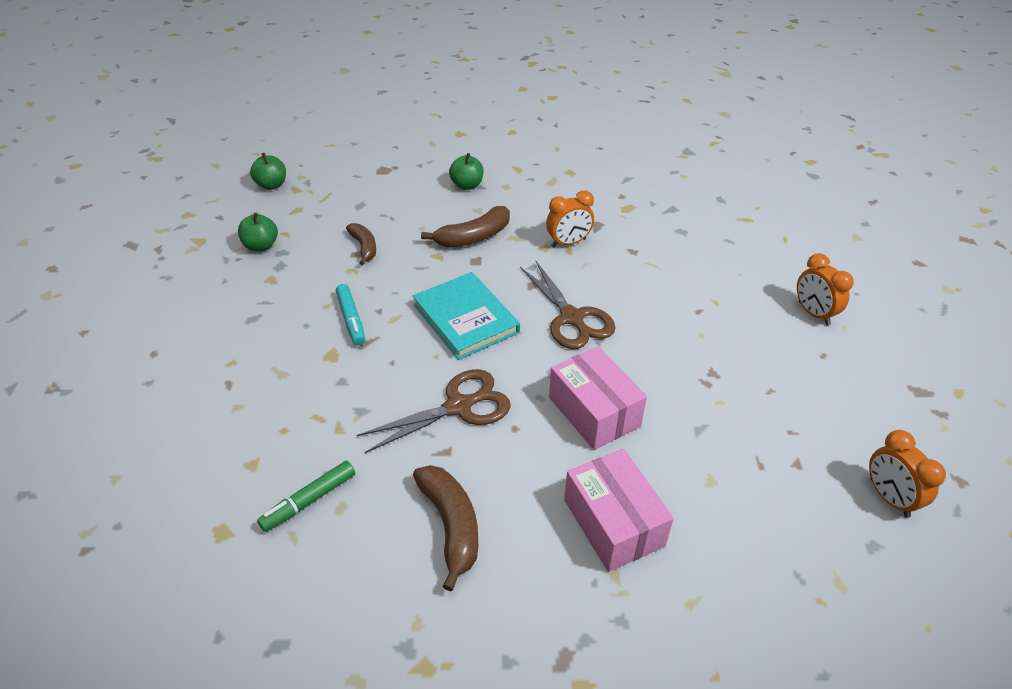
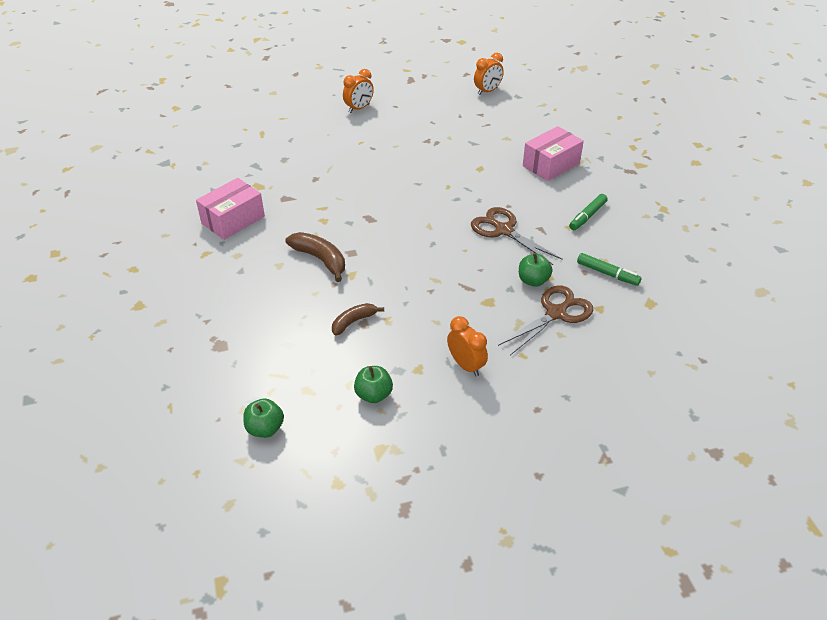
camera: 105 degrees left, 0 degrees up
turquoise marker [336,284,365,346] -> none
turquoise book [413,272,520,360] -> none
brown banana [413,465,478,591] -> green marker [569,194,608,230]
green apple [449,153,484,190] -> green apple moved to [519,253,552,287]
brown scissors [520,261,616,349] -> brown scissors moved to [498,286,593,355]
orange clock [546,190,594,247] -> orange clock moved to [447,316,488,376]
pink box [549,346,647,450] -> pink box moved to [196,178,265,240]

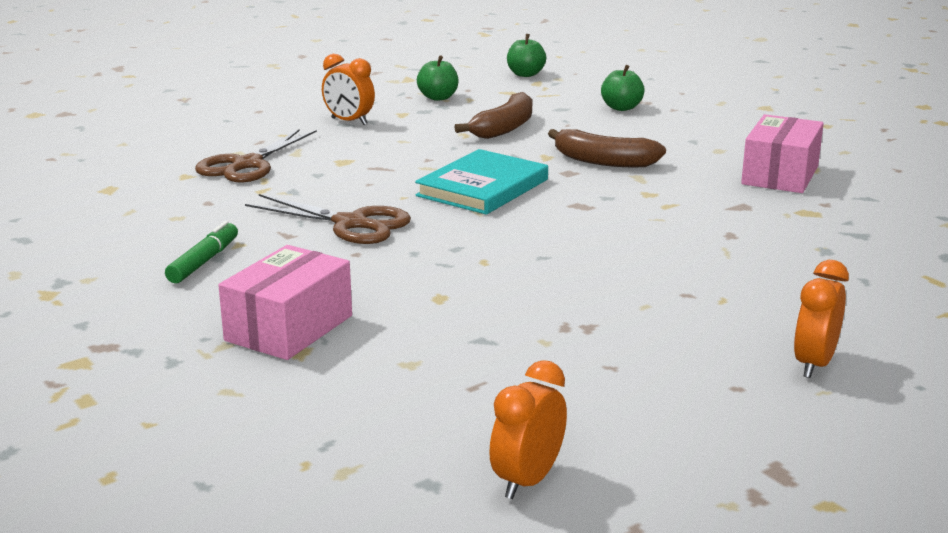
camera: 160 degrees right, 20 degrees down
brown banana [332,303,384,336] -> brown banana [454,92,533,139], size x1.52
green apple [519,253,552,287] -> green apple moved to [601,65,645,111]
green marker [577,253,641,286] -> none
none -> turquoise book [415,149,548,215]

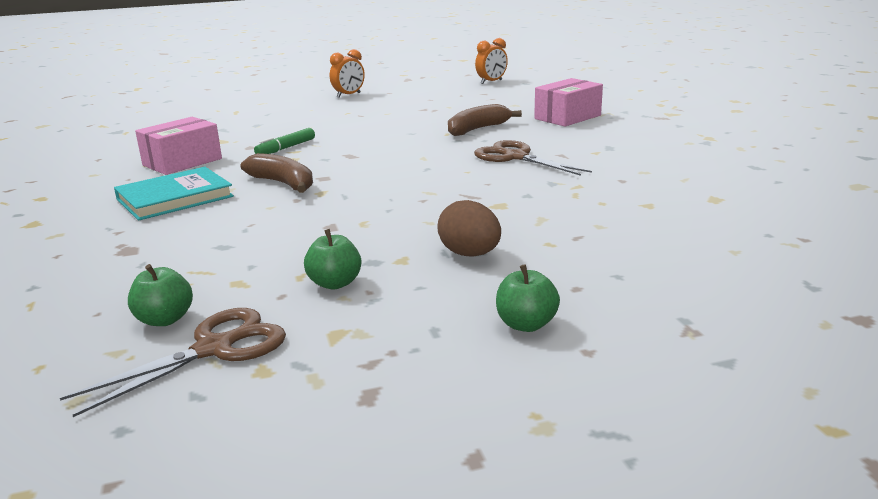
camera: 160 degrees left, 0 degrees up
green marker [165,221,238,283] -> green marker moved to [254,128,315,154]
brown scissors [195,129,317,183] -> brown scissors moved to [60,308,286,417]
orange clock [322,54,375,125] -> brown egg [437,200,501,257]
turquoise book [415,149,548,215] -> turquoise book moved to [114,167,234,221]
brown banana [454,92,533,139] -> brown banana moved to [448,104,522,136]
green apple [601,65,645,111] -> green apple moved to [496,264,560,332]

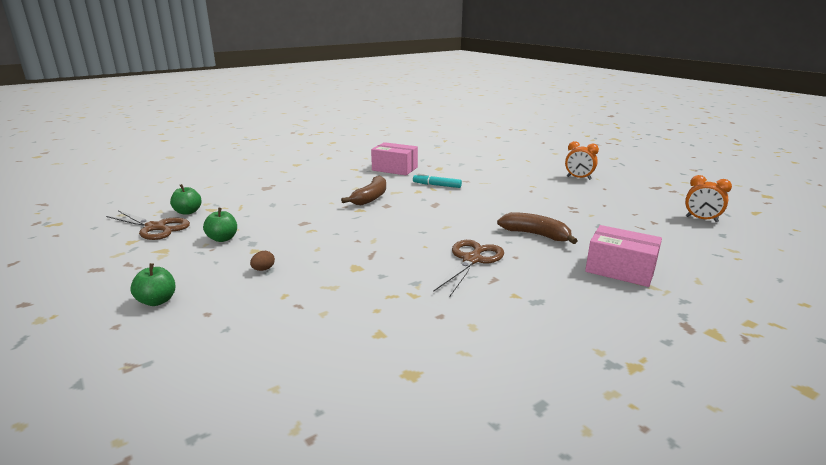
camera: 70 degrees right, 0 degrees up
turquoise book [114,167,234,221] -> none
green marker [254,128,315,154] -> turquoise marker [413,173,462,188]
brown egg [437,200,501,257] -> brown egg [250,251,275,271], size x0.52

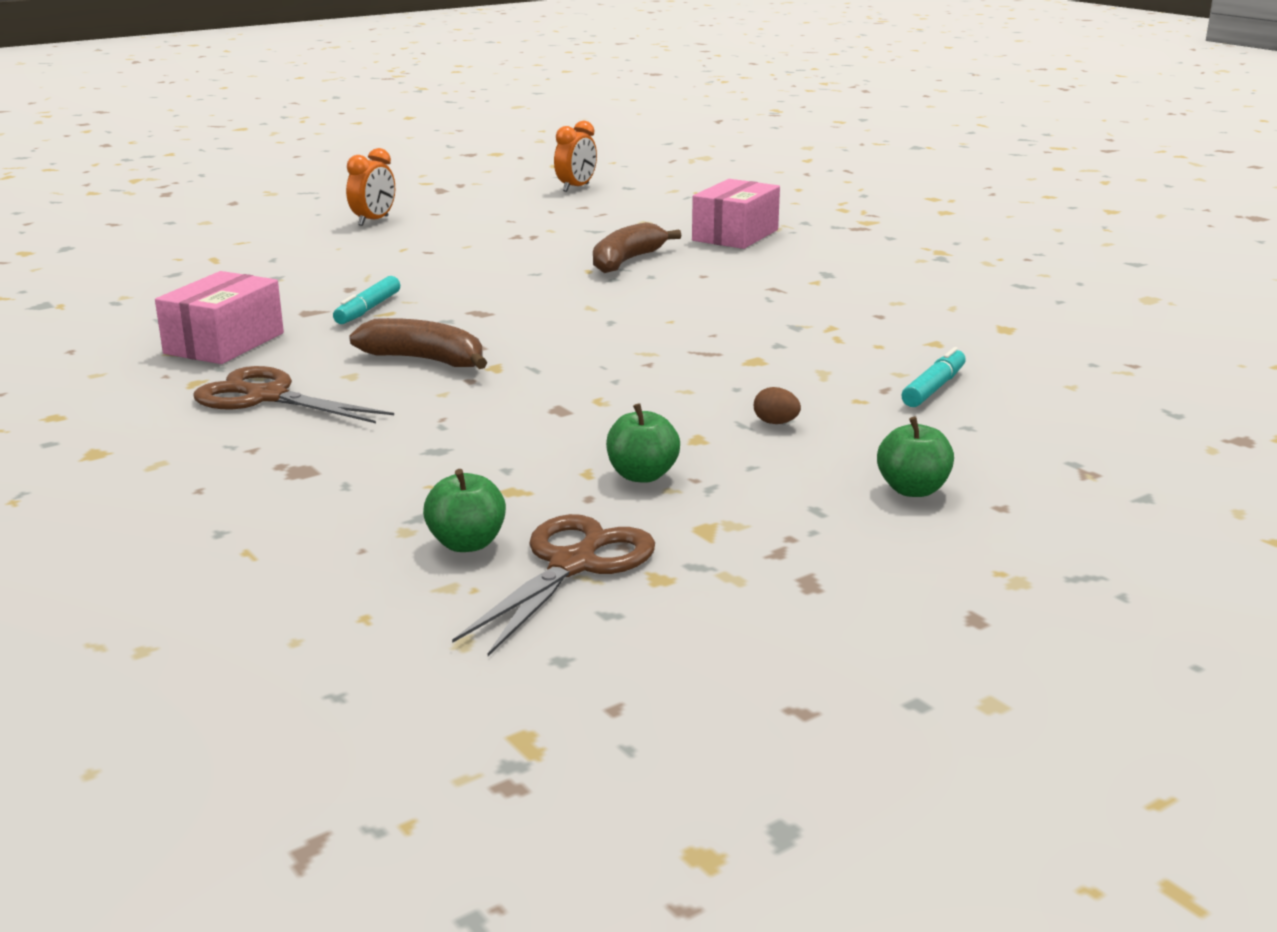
camera: 90 degrees left, 0 degrees up
brown scissors [433,240,504,298] -> brown scissors moved to [193,366,394,423]
none -> turquoise marker [902,347,966,407]

